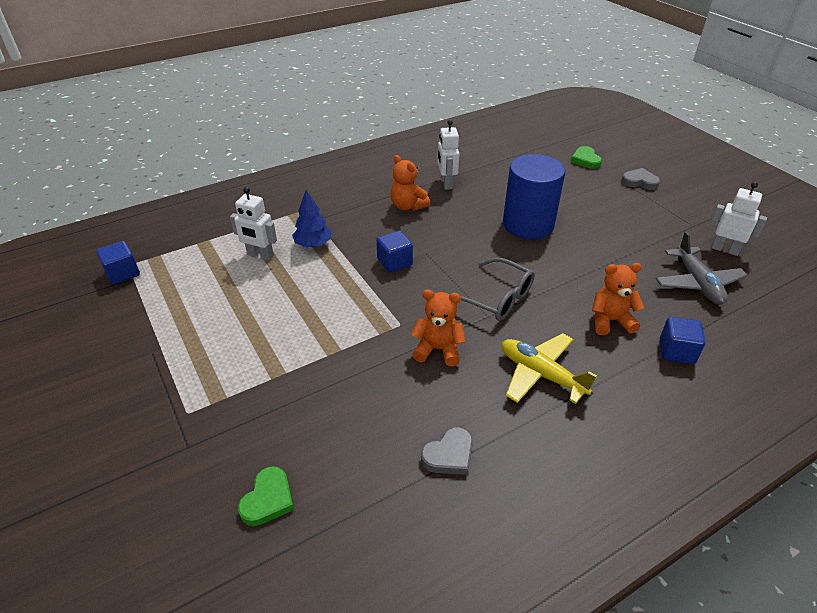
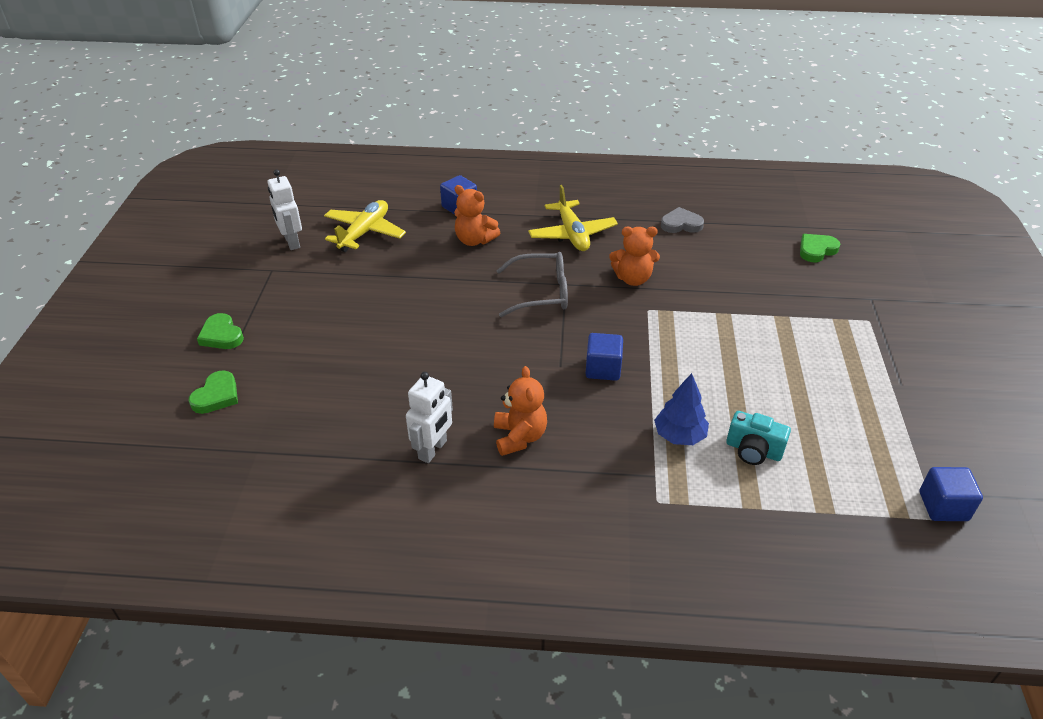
camera: 145 degrees left, 0 degrees up
white robot [230,187,277,261] -> turquoise camera [726,411,791,465]
orange teddy bear [411,290,466,366] -> orange teddy bear turned 45 degrees counterclockwise [609,226,660,286]
grey glasses [461,258,535,321] -> grey glasses turned 105 degrees clockwise [496,252,568,317]
blue cylinder [503,154,565,239] -> none
grey heart [621,168,660,190] -> green heart [197,313,244,349]
grey plane [656,232,747,305] -> yellow plane [324,200,406,252]

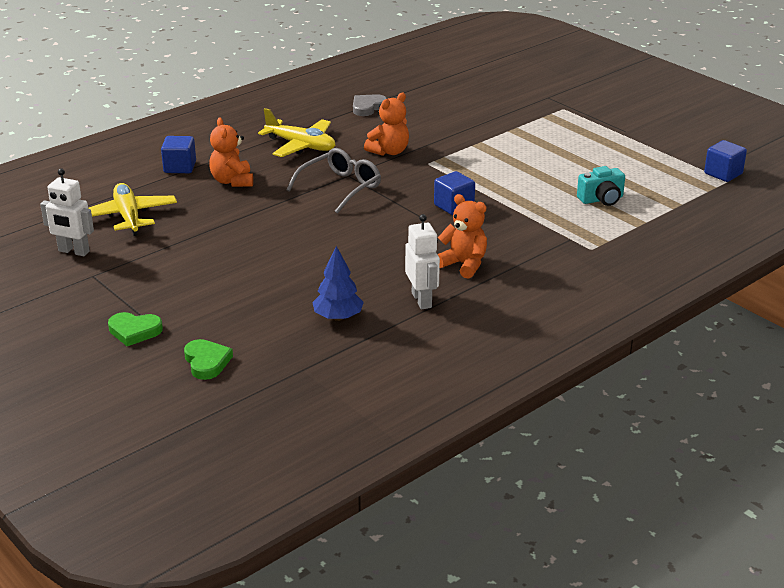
camera: 45 degrees left, 10 degrees down
orange teddy bear [454,185,500,246] -> orange teddy bear turned 90 degrees clockwise [209,118,253,187]
blue tree [654,373,709,445] -> blue tree moved to [312,246,364,321]
green heart [800,234,840,262] -> none

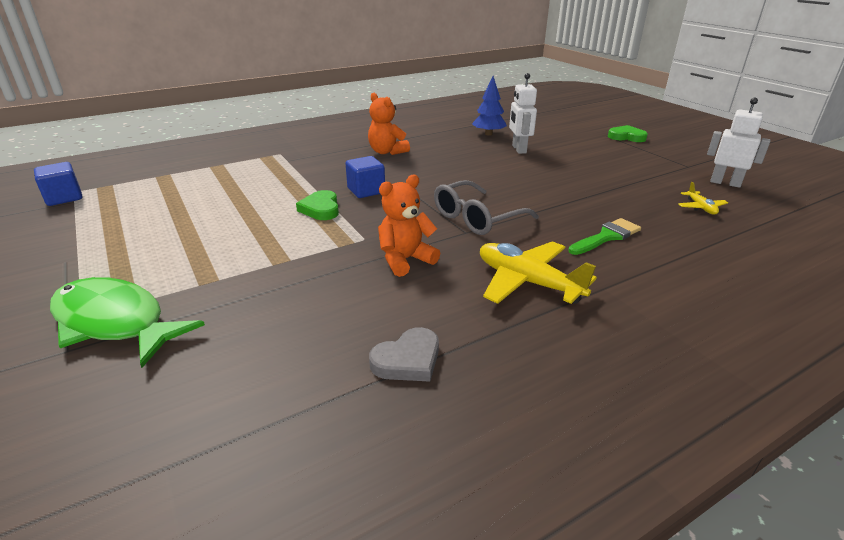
camera: 170 degrees left, 0 degrees up
yellow plane [88,183,177,236] -> yellow plane [678,182,728,215], size x0.50
blue cube [161,136,196,173] -> none
green heart [184,339,233,380] -> green heart moved to [296,190,339,220]
orange teddy bear [209,118,253,187] -> green brush [568,218,641,255]
white robot [405,214,440,309] -> white robot moved to [509,73,537,154]
turquoise camera [577,166,625,206] -> none
none -> green fish [50,277,205,368]

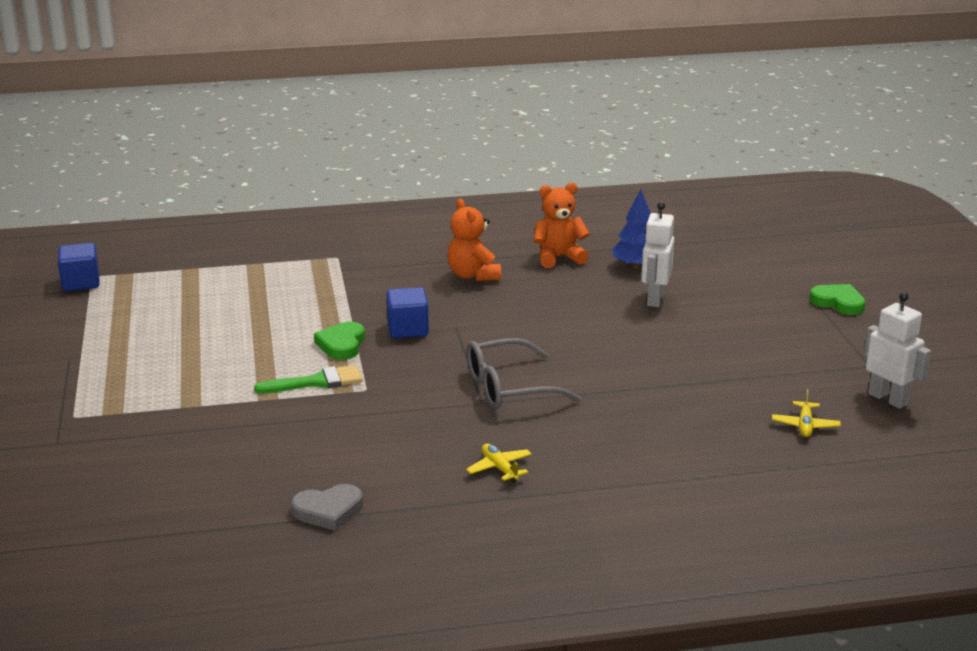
camera: 20 degrees right, 5 degrees down
green fish [50,277,205,368] -> none
orange teddy bear [378,175,440,277] -> orange teddy bear moved to [534,183,590,268]
yellow plane [480,241,597,304] -> yellow plane [466,444,532,483], size x0.50
green brush [568,218,641,255] -> green brush moved to [254,365,362,393]

